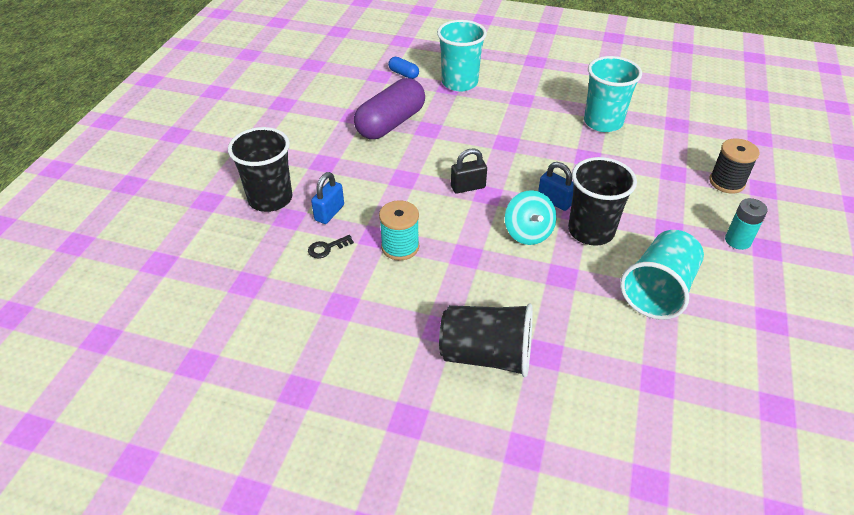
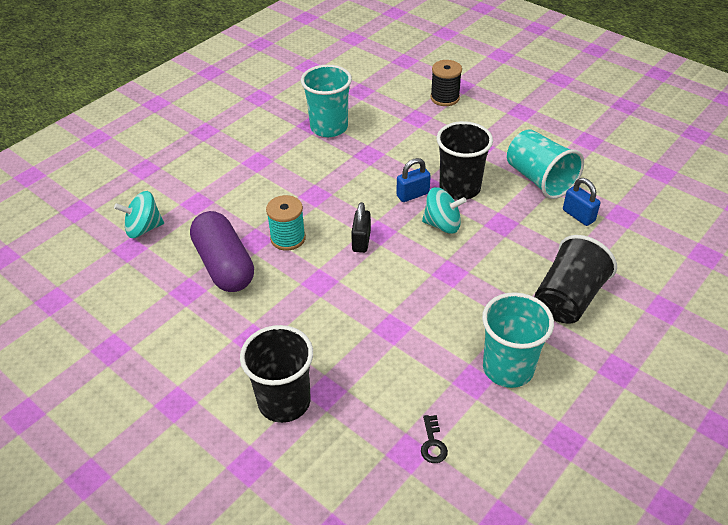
camera: 65 degrees left, 0 degrees up
black key [308,235,354,259] -> black key moved to [421,415,448,463]
blue padlock [311,172,344,224] -> blue padlock moved to [563,178,600,226]
turquoise spool [379,200,419,261] -> turquoise spool moved to [266,195,306,251]
blue capsule [388,57,419,79] -> turquoise spinning top [114,191,164,238]
turquoise cup [437,20,487,92] -> turquoise cup moved to [482,292,554,388]
turquoise battery [725,198,768,250] -> none

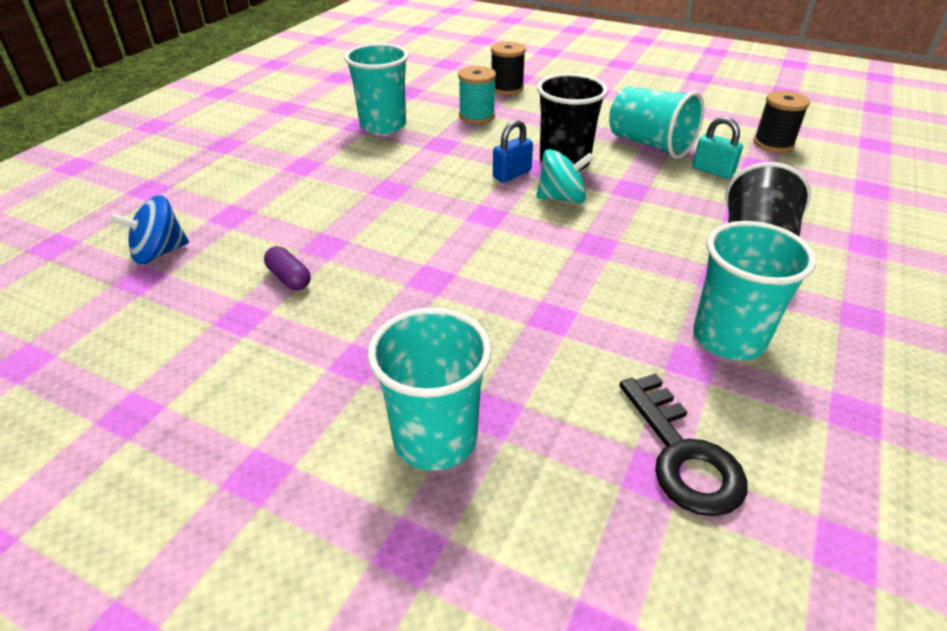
camera: 15 degrees left, 5 degrees down
turquoise spinning top [114,191,164,238] -> blue spinning top [109,195,189,264]
purple capsule [190,211,254,292] -> purple capsule [264,246,311,290], size x0.44
black cup [240,325,313,423] -> turquoise cup [367,308,492,471]
turquoise spool [266,195,306,251] -> turquoise spool moved to [458,66,496,124]
black padlock [351,202,371,253] -> none
black key [421,415,448,463] -> black key [619,373,747,516], size x2.08
blue padlock [563,178,600,226] -> turquoise padlock [693,117,743,179]
none -> black spool [754,90,810,153]

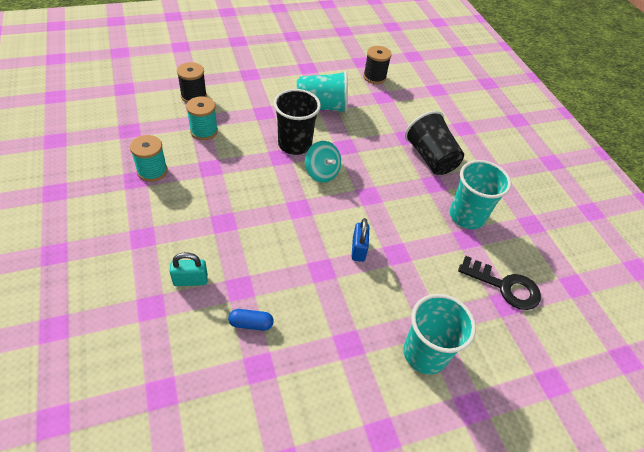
camera: 50 degrees left, 10 degrees up
blue spinning top [109,195,189,264] -> none
purple capsule [264,246,311,290] -> blue capsule [228,309,274,331]
turquoise cup [344,43,408,134] -> turquoise spool [130,135,168,182]
blue padlock [493,120,533,183] -> blue padlock moved to [352,218,369,262]
turquoise spinning top [536,149,594,203] -> turquoise spinning top turned 105 degrees clockwise [305,141,341,182]
turquoise padlock [693,117,743,179] -> turquoise padlock moved to [170,252,208,286]

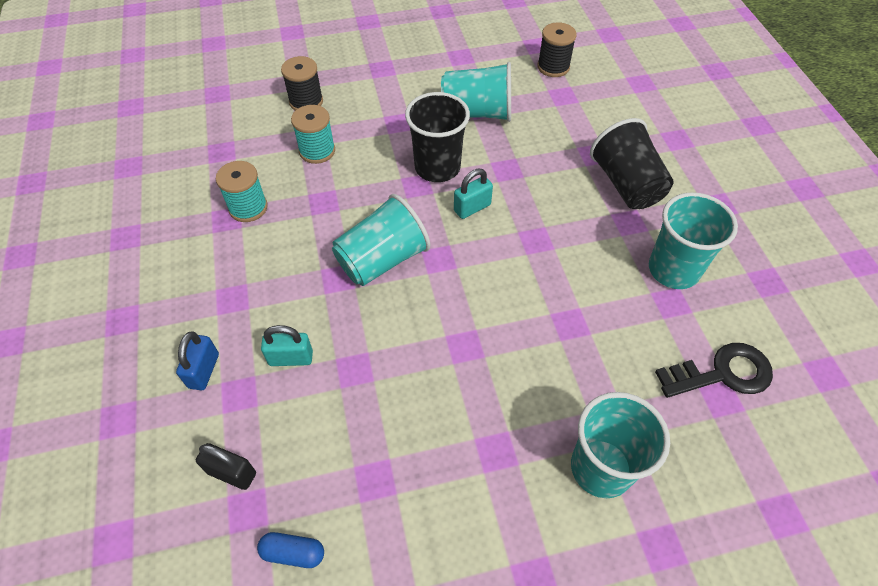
camera: 10 degrees right, 5 degrees up
blue capsule [228,309,274,331] -> blue capsule moved to [257,532,324,568]
turquoise spinning top [305,141,341,182] -> turquoise padlock [454,169,493,219]
blue padlock [352,218,369,262] -> blue padlock moved to [176,332,219,391]
black key [458,256,541,310] -> black key turned 45 degrees counterclockwise [655,343,773,398]
none -> black padlock [196,443,256,490]
none -> turquoise cup [332,194,430,286]

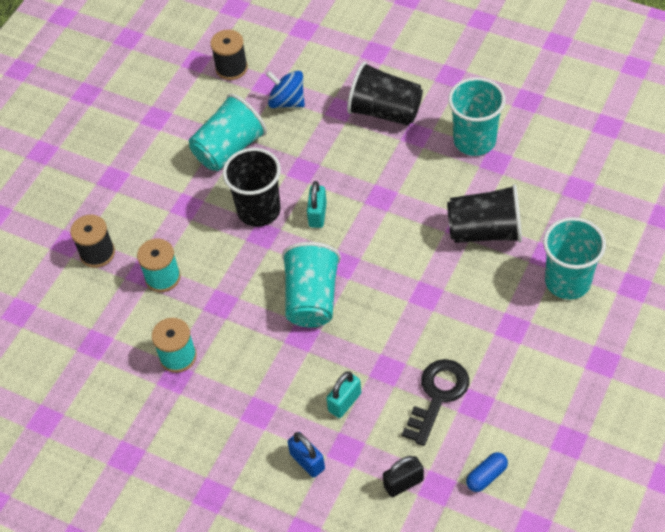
camera: 45 degrees left, 0 degrees up
black key [655,343,773,398] -> black key moved to [402,359,469,446]
none -> blue spinning top [266,71,305,108]
none -> black cup [447,184,522,243]

